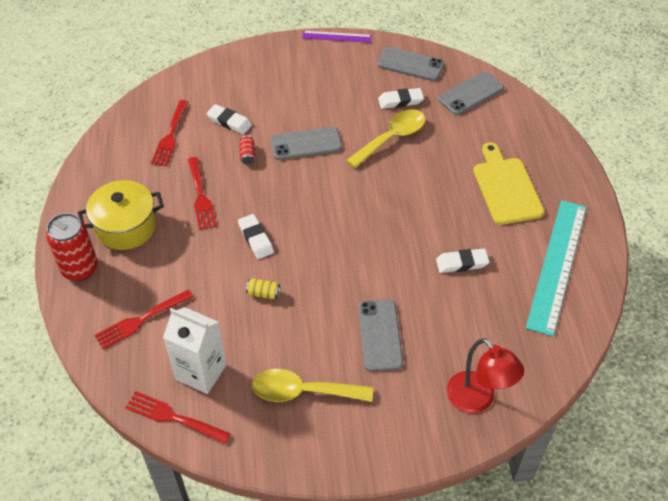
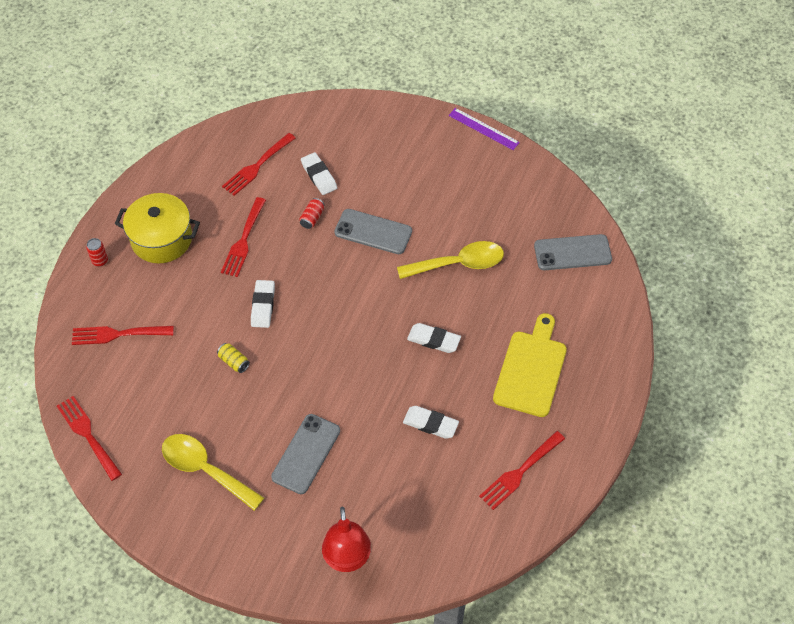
camera: 30 degrees right, 5 degrees up
red can [46,213,98,281] -> red can [86,238,108,267], size x0.44
white carton [163,307,227,394] -> none
grey phone [377,47,445,81] -> none
white eraser [378,88,424,109] -> white eraser moved to [407,323,461,353]
turquoise ruler [526,200,586,336] -> red fork [479,431,565,510]

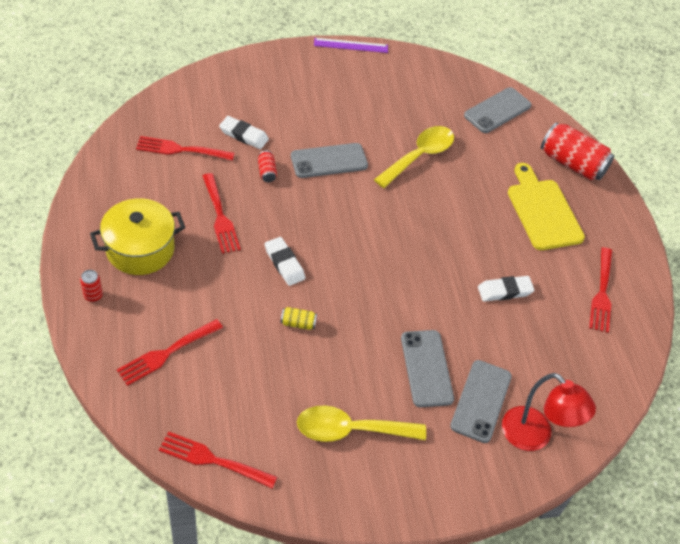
camera: 40 degrees left, 5 degrees down
red fork [222,133,295,196] -> red fork turned 90 degrees clockwise [136,136,234,161]
white eraser [407,323,461,353] -> none
none -> grey phone [450,360,512,443]
none -> red can [541,122,614,180]

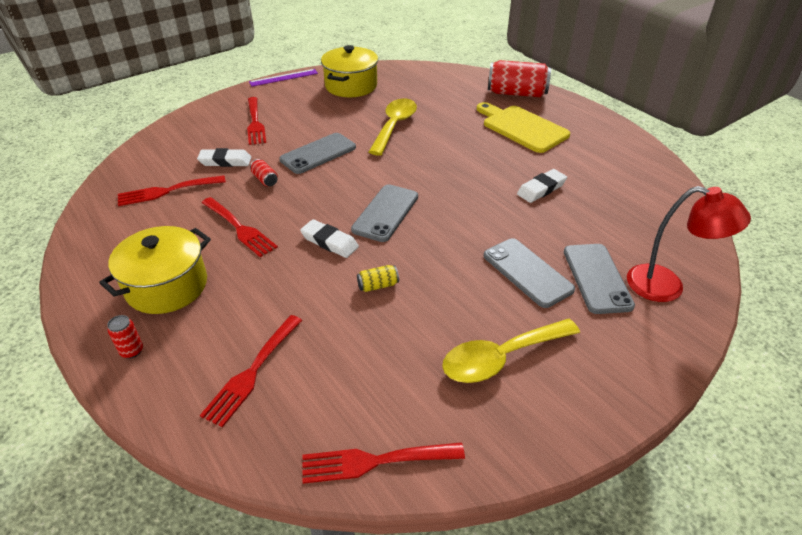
camera: 20 degrees left, 10 degrees down
grey phone [464,87,532,133] -> grey phone moved to [351,184,418,242]
red fork [589,247,612,333] -> red fork moved to [247,97,266,145]
none -> yellow pot [321,45,378,97]

